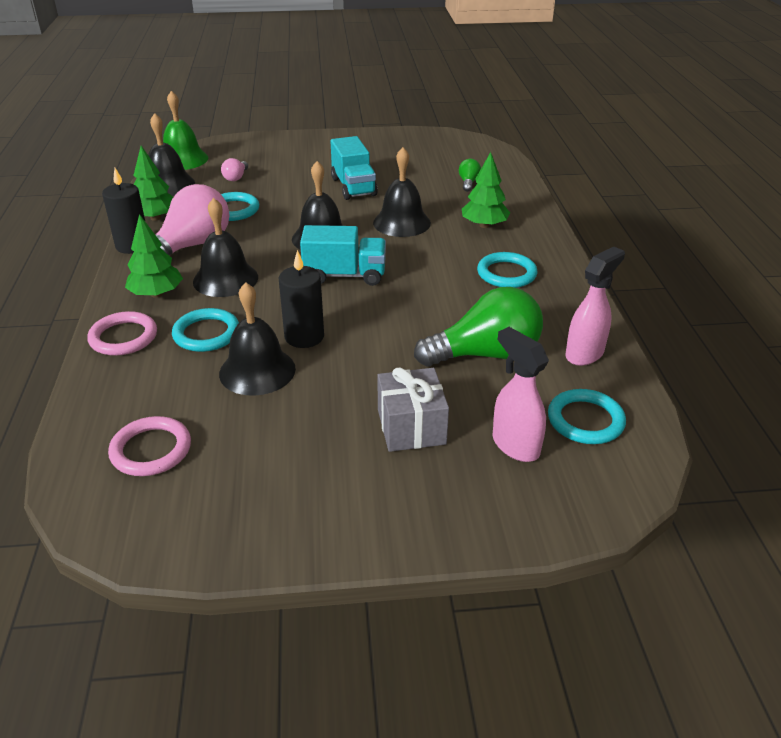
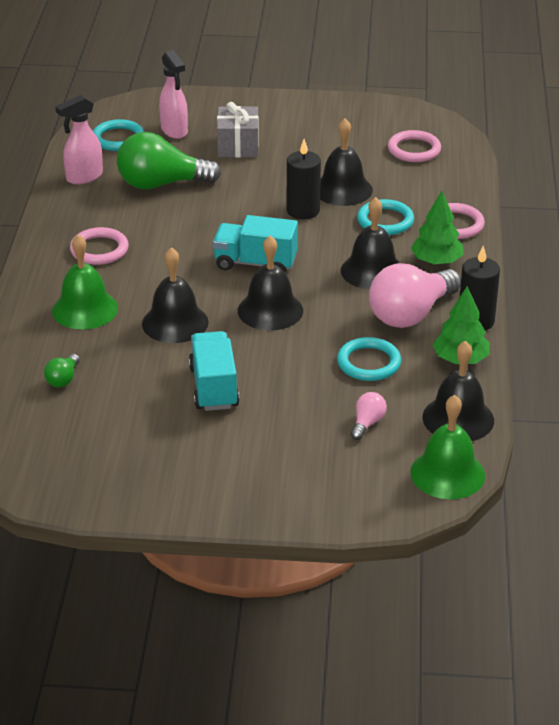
camera: 170 degrees left, 0 degrees up
green tree [462,152,510,228] -> green bell [52,234,118,329]
turquoise ring [477,252,538,288] -> pink ring [70,227,129,265]

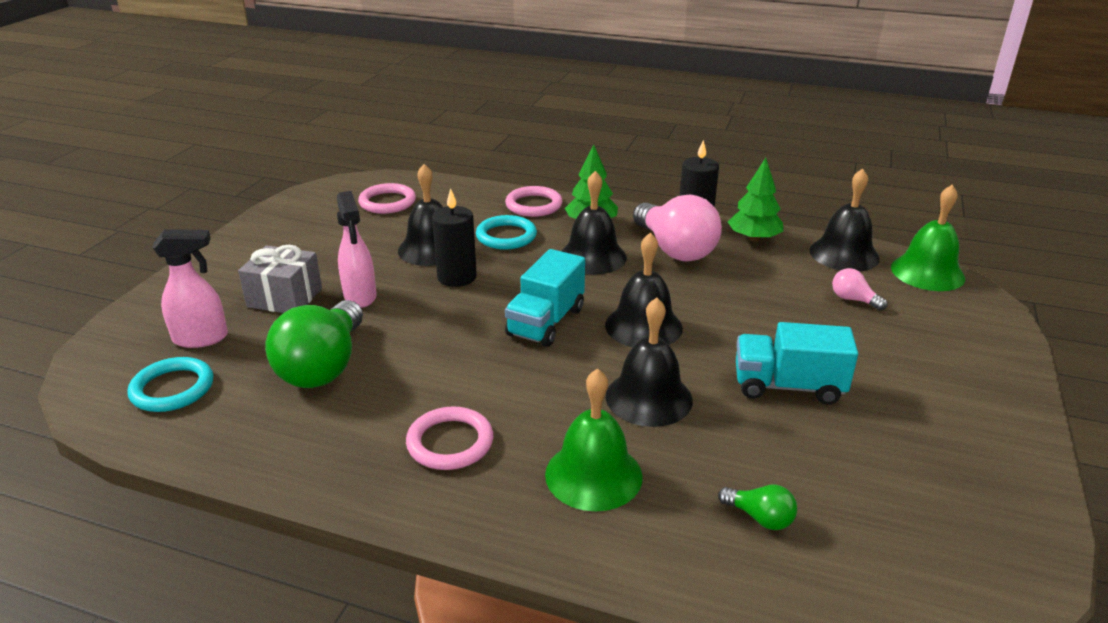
camera: 75 degrees left, 5 degrees down
pink spray bottle [55,95,103,184] -> pink spray bottle moved to [337,191,377,308]
turquoise ring [337,337,401,381] -> none

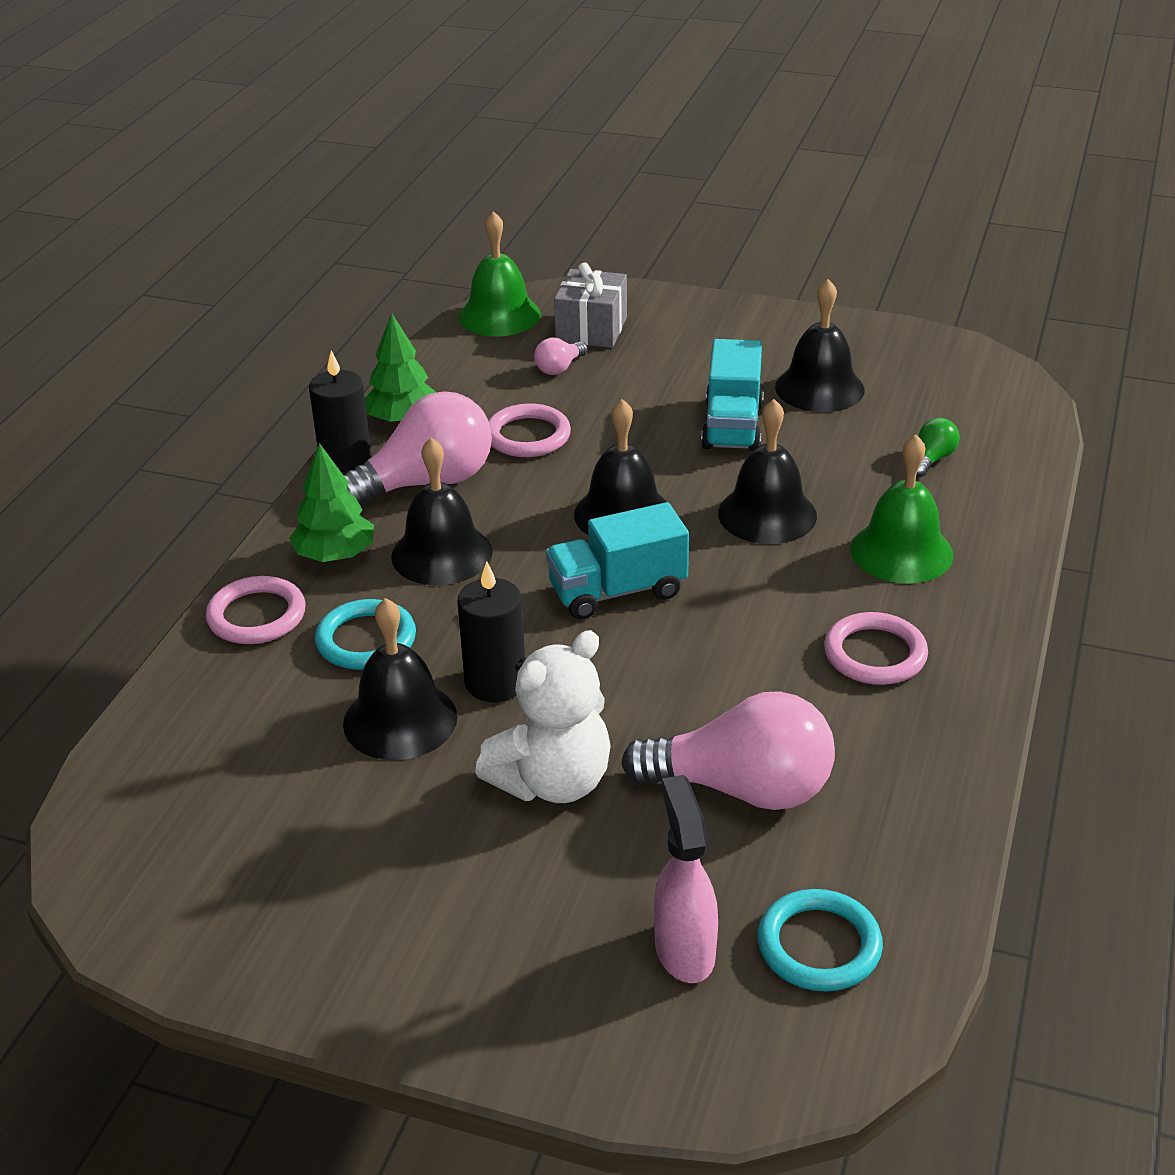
camera: 90 degrees left, 5 degrees up
grey gift [238,245,322,313] -> grey gift moved to [554,263,627,348]
green light bulb [265,300,363,388] -> pink light bulb [621,691,835,810]
pink spray bottle [337,191,377,308] -> white teddy bear [475,630,611,803]
pink ring [358,183,416,214] -> pink ring moved to [488,403,571,457]
turquoise truck [505,249,585,347] -> turquoise truck turned 135 degrees clockwise [546,502,689,620]
black bell [809,168,880,272] -> black bell moved to [775,279,864,412]

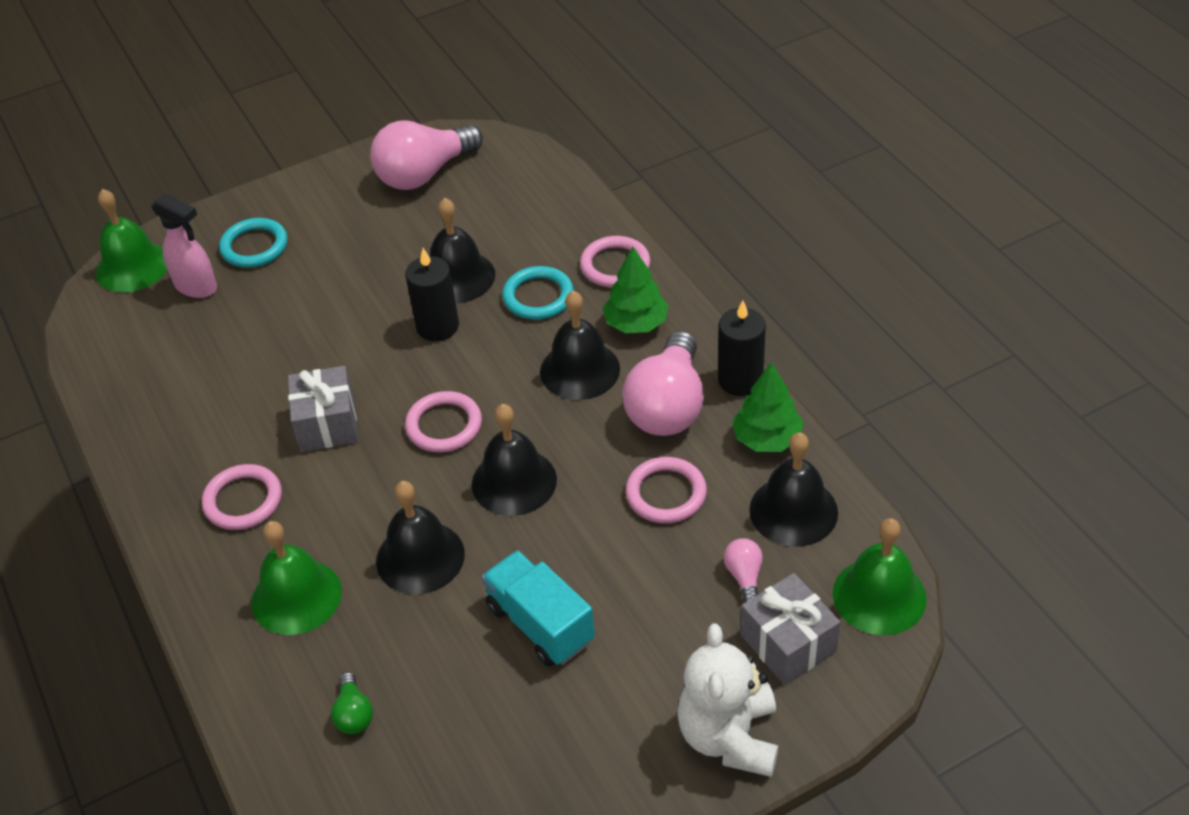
camera: 135 degrees right, 10 degrees up
white teddy bear [475,630,611,803] -> white teddy bear moved to [677,623,778,777]
turquoise truck [546,502,689,620] -> pink ring [405,391,482,453]
pink light bulb [621,691,835,810] -> pink light bulb moved to [370,120,483,190]
turquoise ring [758,889,883,991] -> turquoise ring moved to [219,218,288,268]
black bell [775,279,864,412] -> black bell moved to [749,432,838,547]
none -> green bell [96,189,167,292]
none -> grey gift [288,366,358,452]

